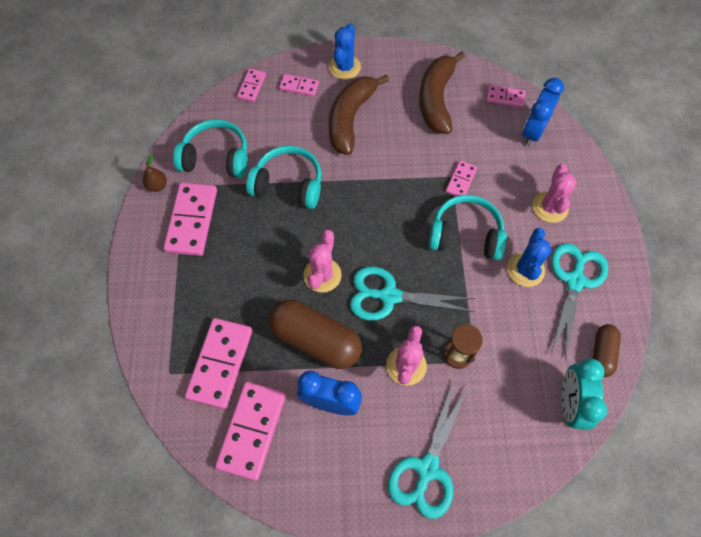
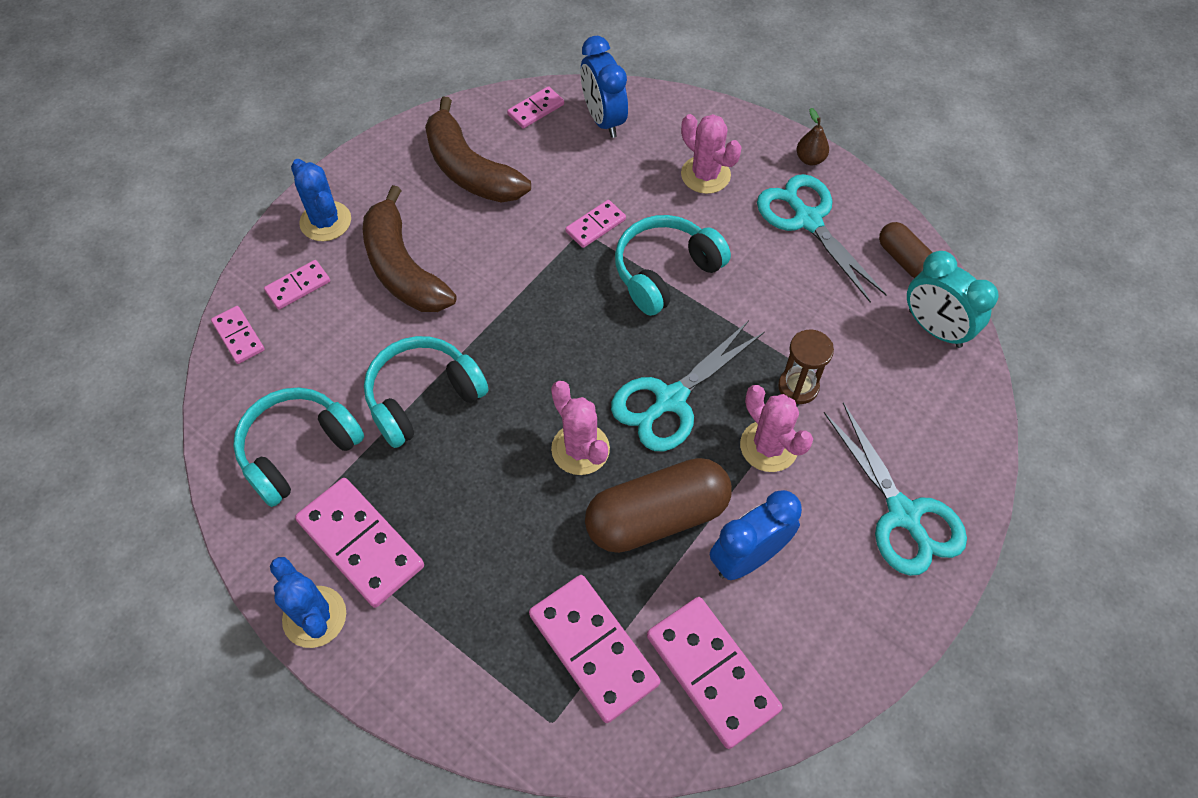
camera: 50 degrees left, 5 degrees down
brown pear [143,154,167,192] -> brown pear moved to [797,108,829,165]
pink domino [445,160,477,196] -> pink domino turned 75 degrees clockwise [565,200,626,248]
blue cactus [507,228,551,287] -> blue cactus moved to [270,557,346,648]

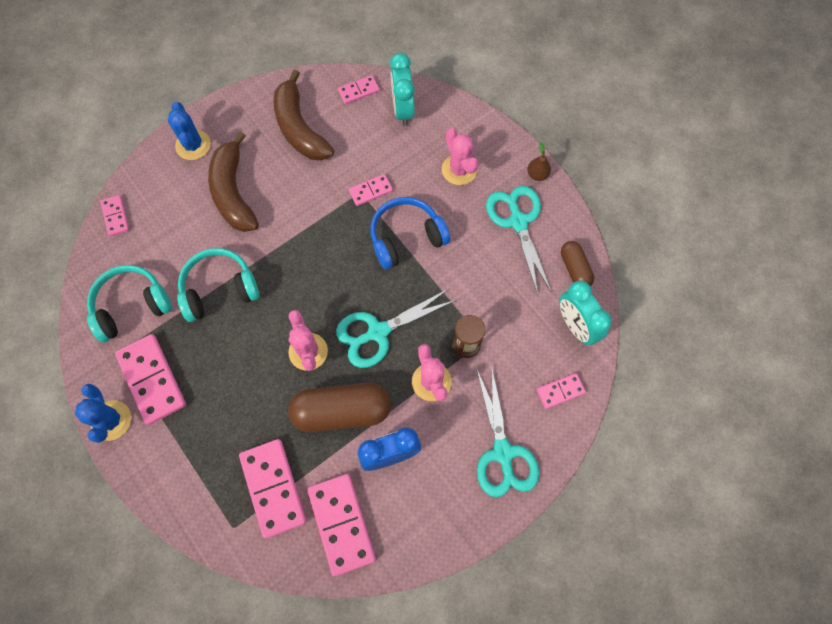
camera: 15 degrees right, 10 degrees up
pink domino [264,260,330,310] -> pink domino moved to [536,373,586,409]
blue clock [580,36,628,138] -> turquoise clock [390,53,415,126]
turquoise headphones [615,215,731,316] -> blue headphones [370,197,450,269]

